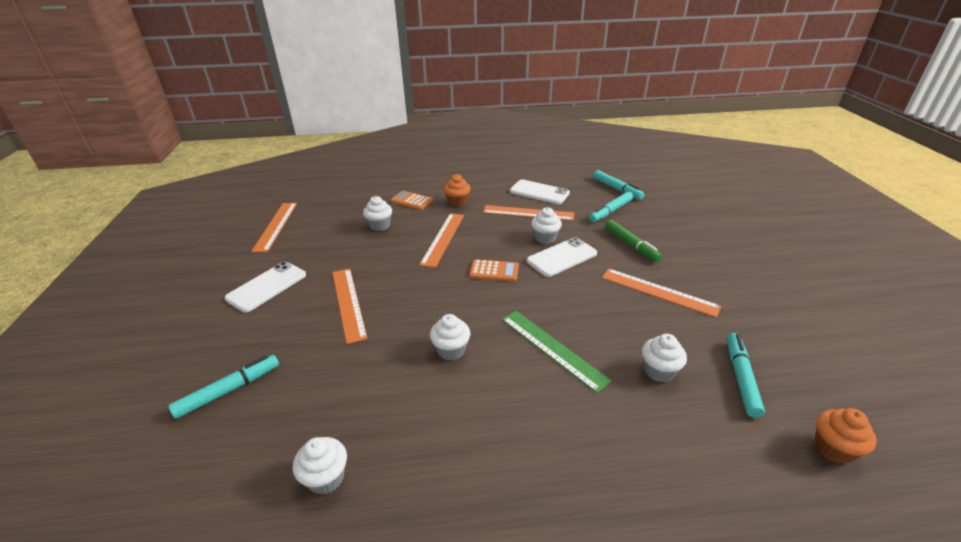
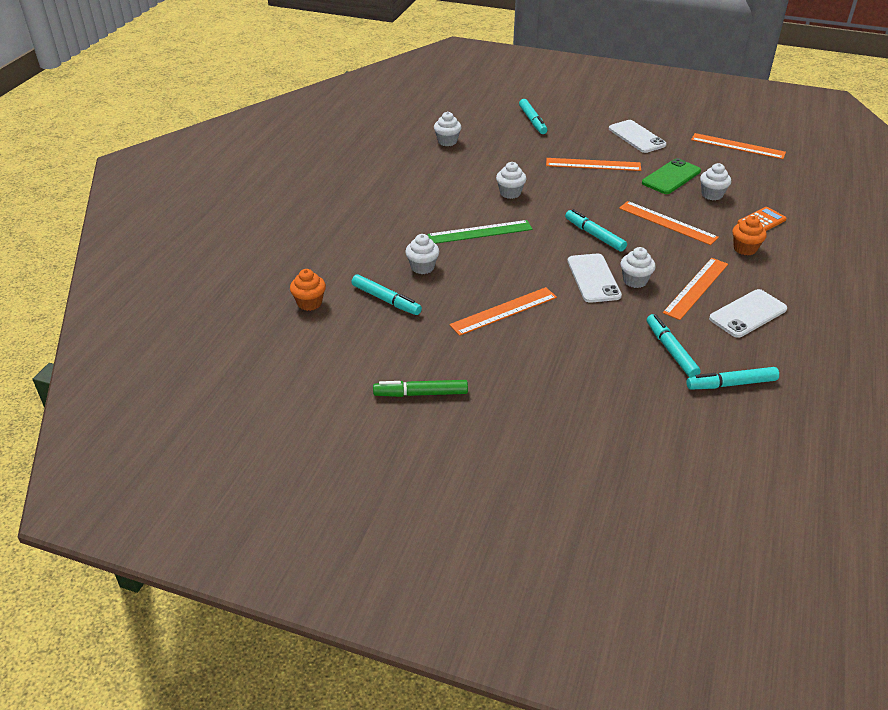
camera: 115 degrees right, 5 degrees up
orange calculator [469,259,519,281] -> turquoise marker [565,209,627,252]
green marker [605,220,662,262] -> green marker moved to [373,380,468,397]
none -> green phone [642,158,701,194]

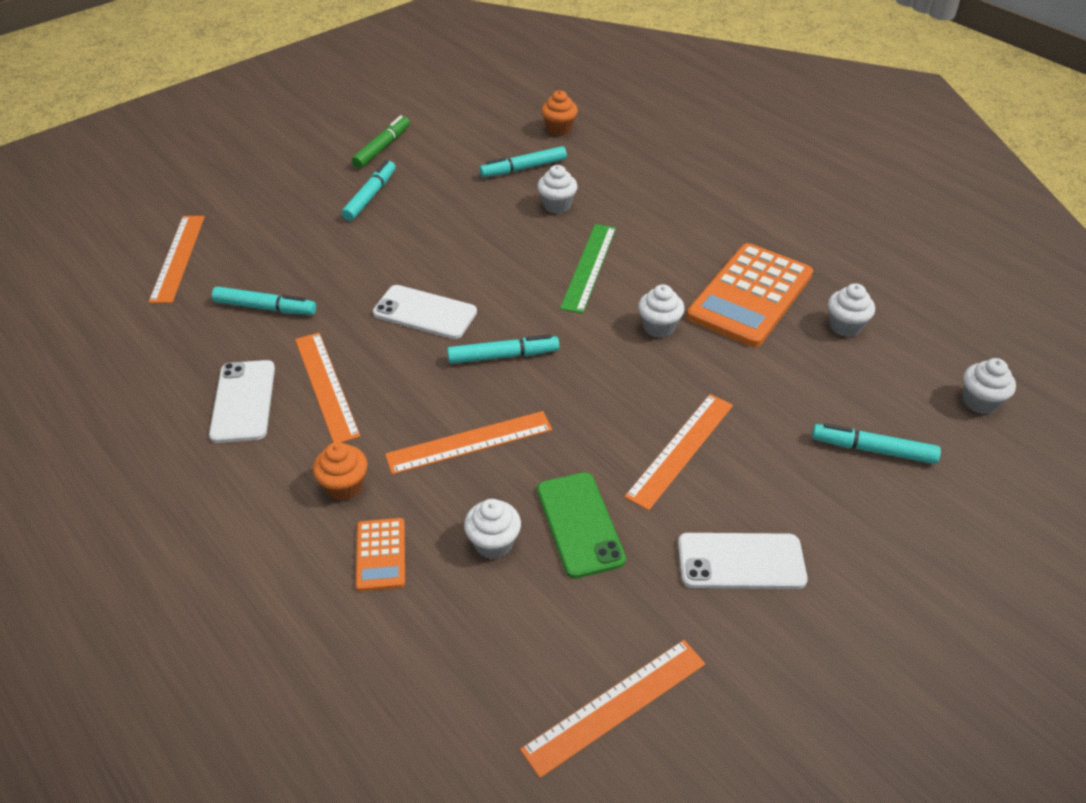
camera: 120 degrees right, 5 degrees up
orange ruler [449,287,557,336] -> orange ruler moved to [148,216,205,303]
white cupcake [621,247,656,288] -> white cupcake moved to [963,358,1016,414]
turquoise marker [687,367,779,390] -> turquoise marker moved to [342,160,396,221]
none -> orange calculator [687,243,813,347]

